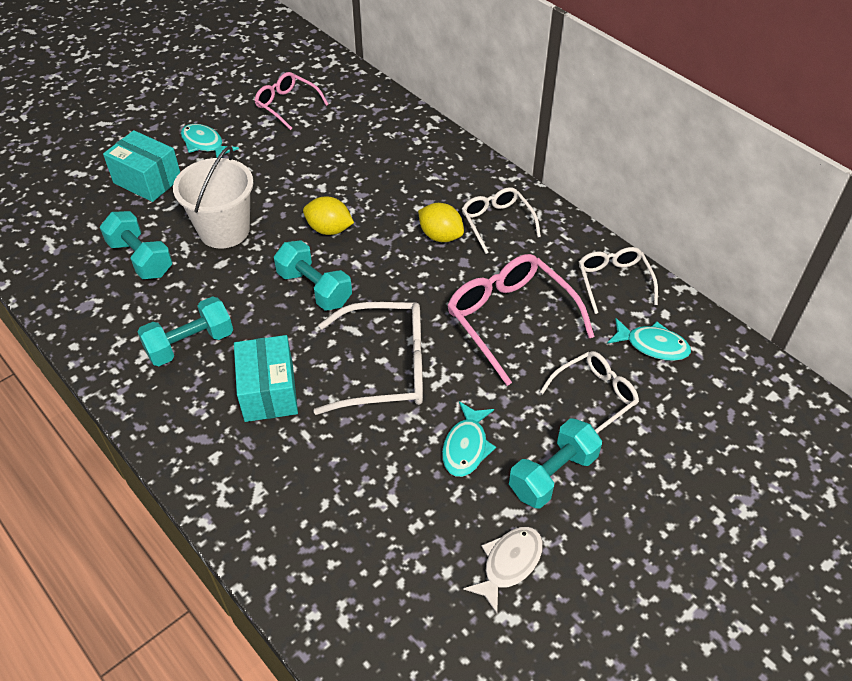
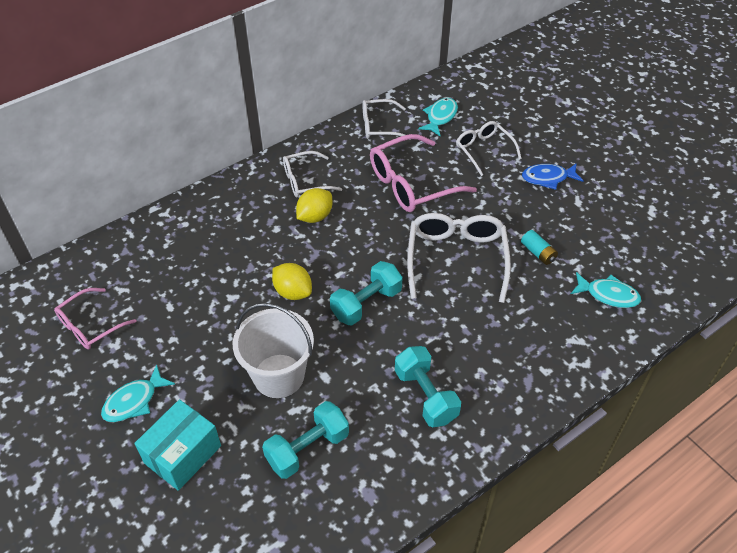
camera: 85 degrees left, 0 degrees up
turquoise box [234,335,298,422] -> none
yellow lemon [303,197,354,235] -> yellow lemon turned 75 degrees counterclockwise [272,263,312,300]
turquoise fish [442,401,496,477] -> turquoise fish moved to [571,272,641,308]
white fish [463,527,543,613] -> none
turquoise dumbbell [509,418,602,509] -> blue fish [522,163,583,190]
none -> turquoise battery [521,230,558,265]

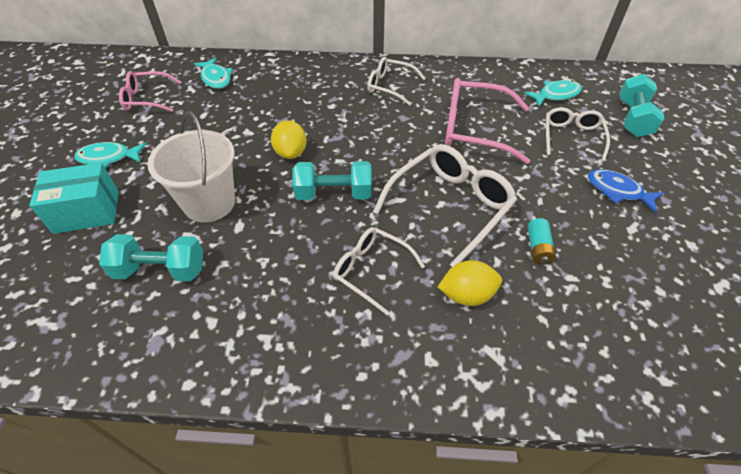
camera: 40 degrees right, 0 degrees up
yellow lemon [296,188,332,223] -> yellow lemon moved to [438,260,502,306]
white glasses [362,99,411,140] -> white glasses moved to [333,227,425,315]
turquoise dumbbell [395,346,461,427] -> turquoise dumbbell moved to [619,74,664,137]
turquoise fish [571,272,641,308] -> turquoise fish moved to [194,57,232,89]

